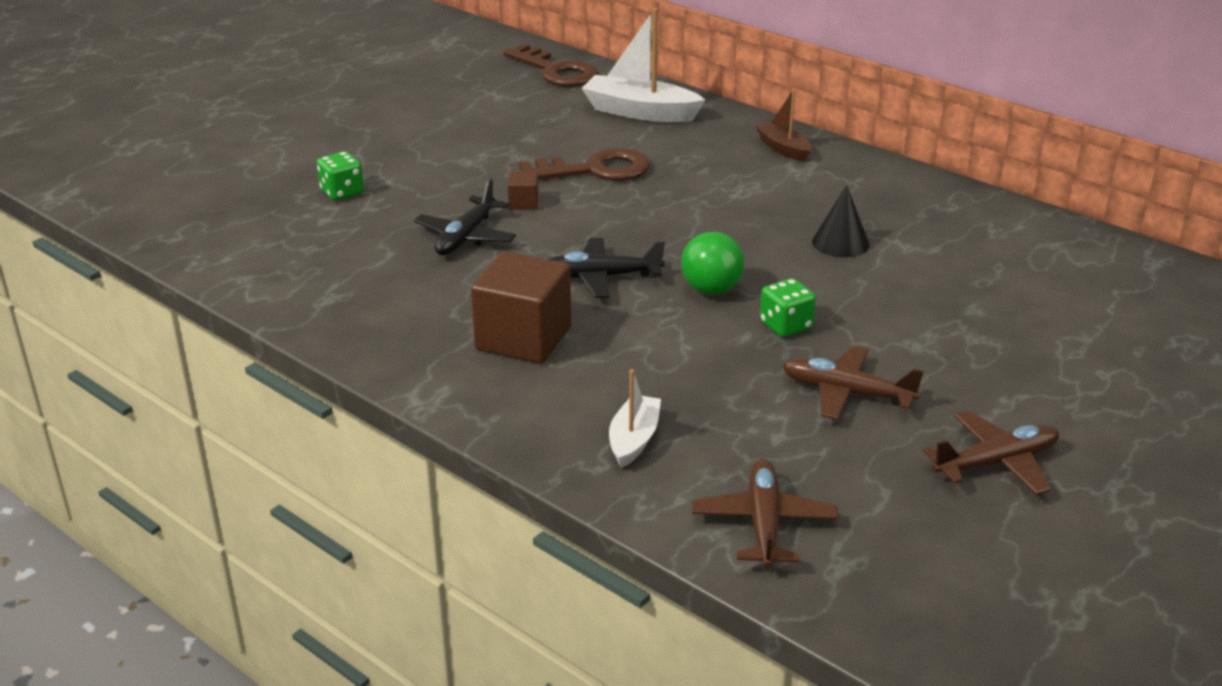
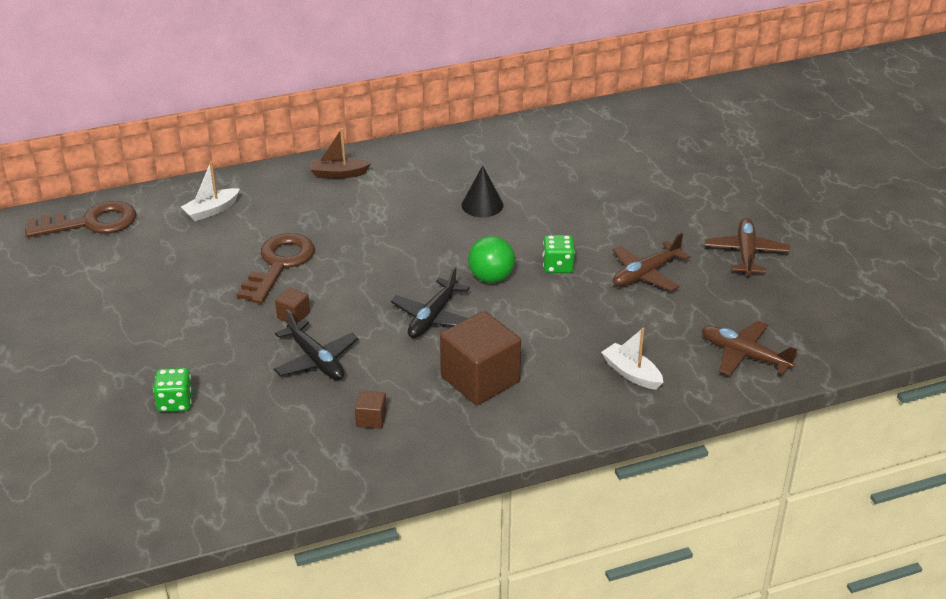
camera: 60 degrees left, 5 degrees up
white boat [581,8,705,122] -> white boat [181,161,239,221], size x0.58
none -> brown cube [355,390,387,429]

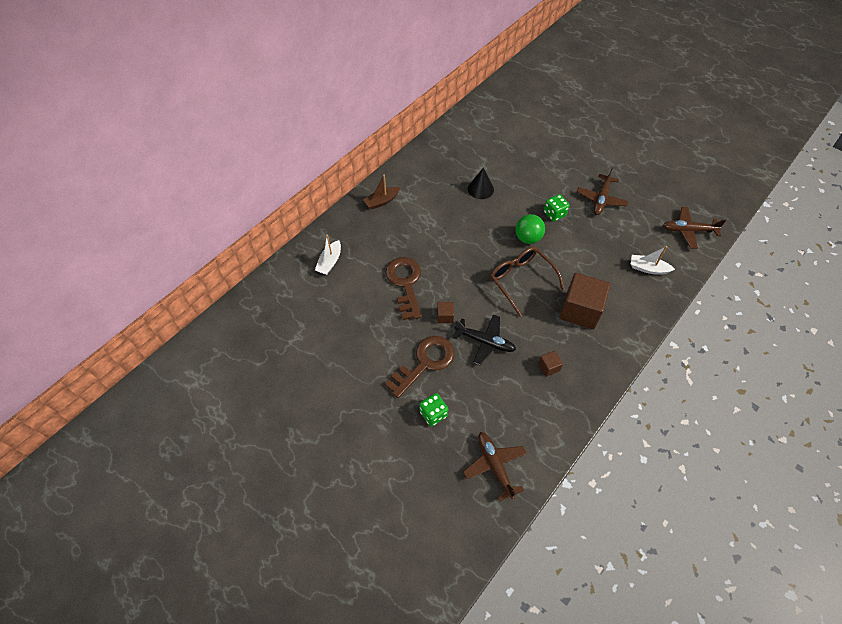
camera: 30 degrees left, 20 degrees up
brown key [25,201,136,238] -> brown key moved to [385,336,454,398]
black plane [391,266,470,338] -> brown glasses [490,247,565,317]
brown plane [705,218,790,275] -> brown plane moved to [463,432,527,501]

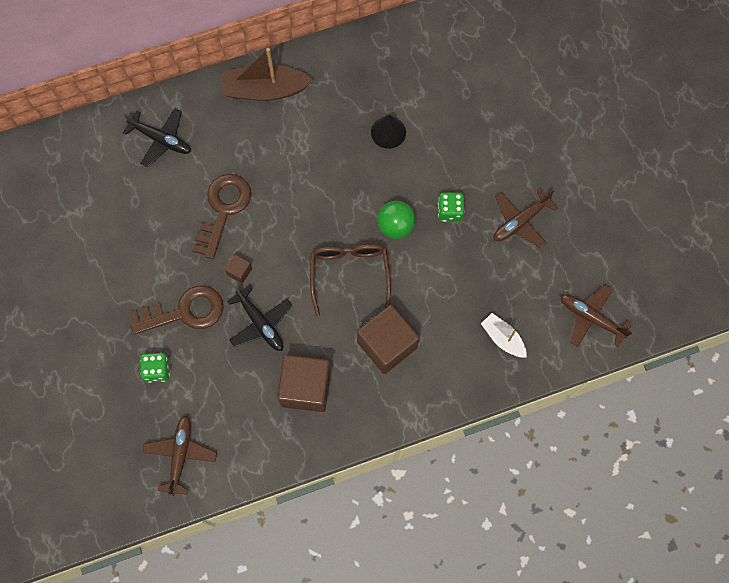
camera: 30 degrees right, 15 degrees up
white boat [315,235,341,275] -> black plane [123,108,191,167]
brown boat [363,174,400,210] -> brown boat [222,48,313,101], size x1.73
brown cube [538,351,563,377] -> brown cube [277,355,331,412], size x2.26

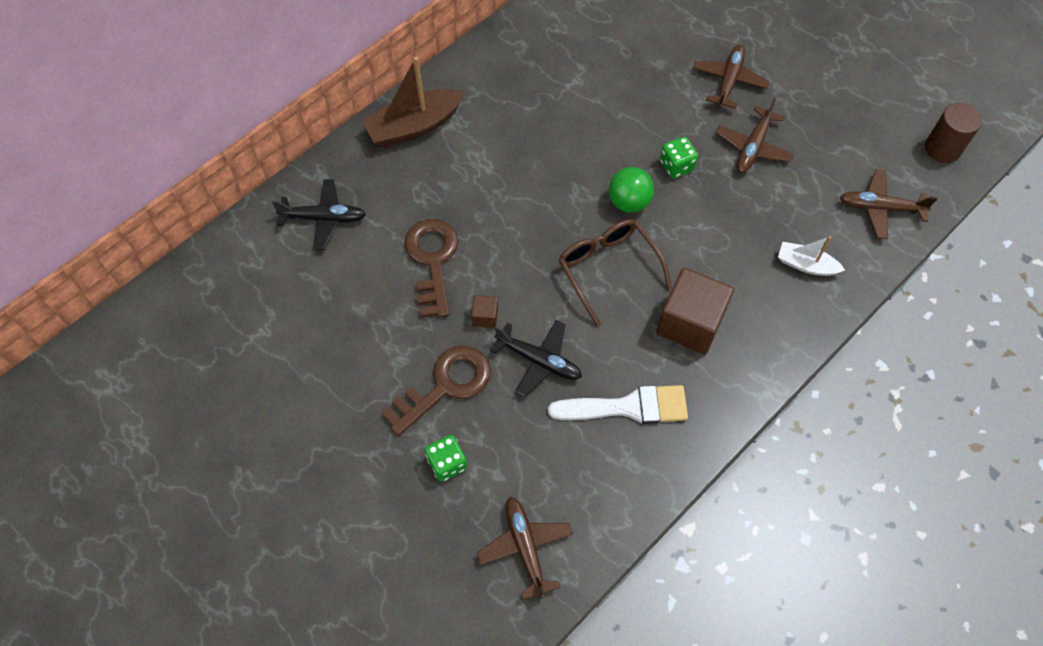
camera: 25 degrees left, 10 degrees down
brown cube [277,355,331,412] -> white brush [548,385,688,424]
black cone [371,114,406,149] -> none
none -> brown plane [693,45,769,109]
none -> brown cylinder [925,103,982,163]

